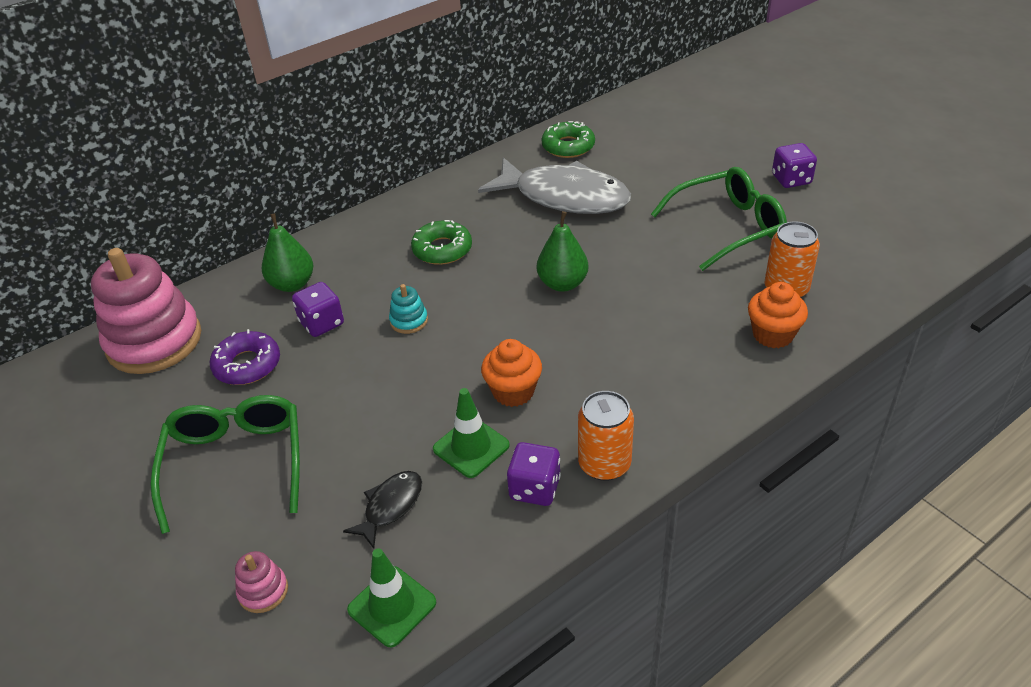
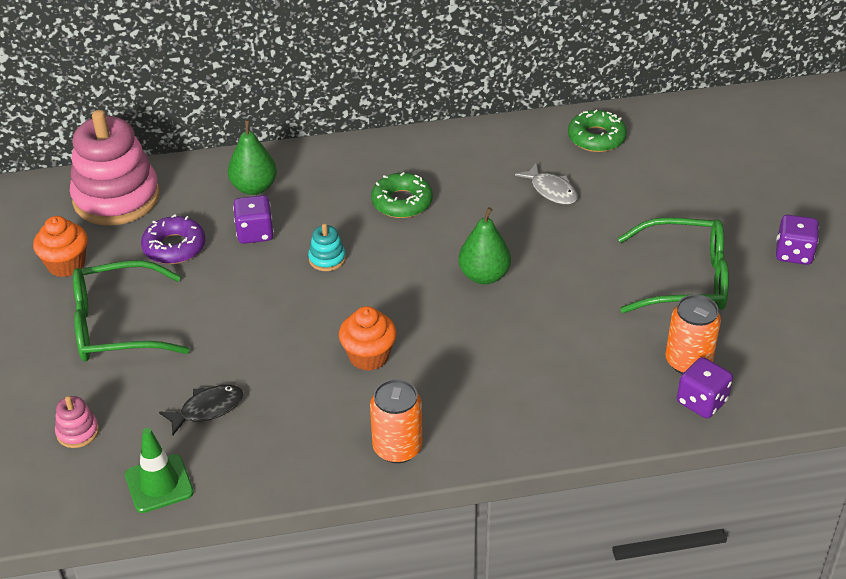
camera: 25 degrees right, 0 degrees up
green glasses [150,395,300,534] -> green glasses turned 120 degrees counterclockwise [73,260,190,362]
green traffic cone [433,388,510,478] -> none
grey fish [478,157,631,214] -> grey fish [515,163,578,205], size x0.45
purple dice [507,442,561,506] -> purple dice moved to [677,357,733,418]
orange cupcake [748,282,808,348] -> orange cupcake moved to [33,216,88,277]

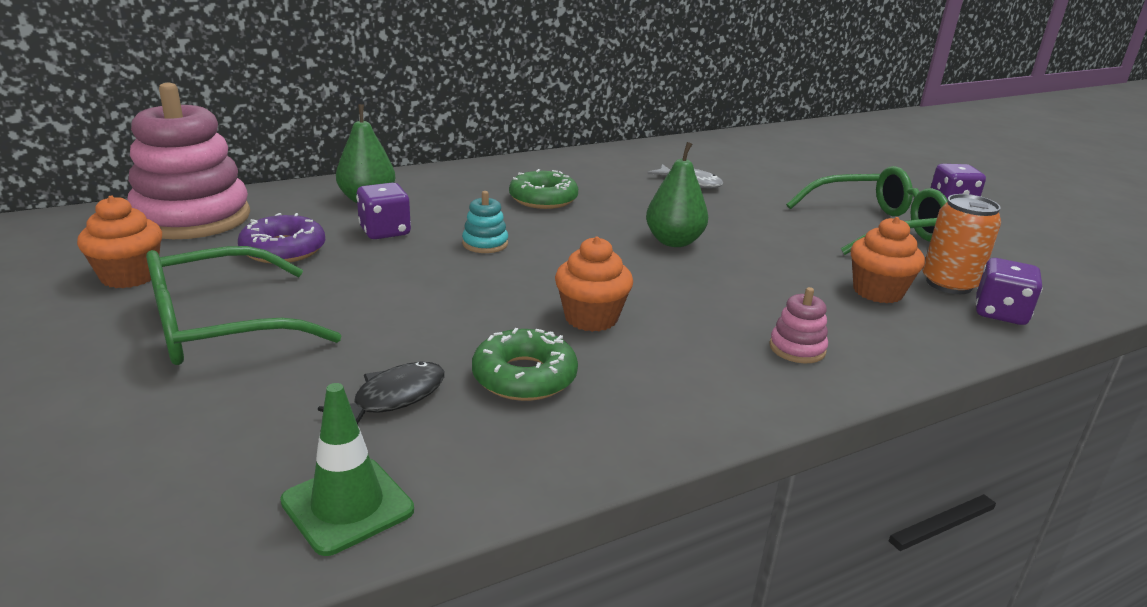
camera: 20 degrees left, 15 degrees down
pink stacking toy [55,396,99,448] -> pink stacking toy moved to [769,287,828,363]
orange can [370,379,423,463] -> none
green donut [568,110,627,152] -> green donut moved to [472,328,578,401]
none -> orange cupcake [850,217,925,303]

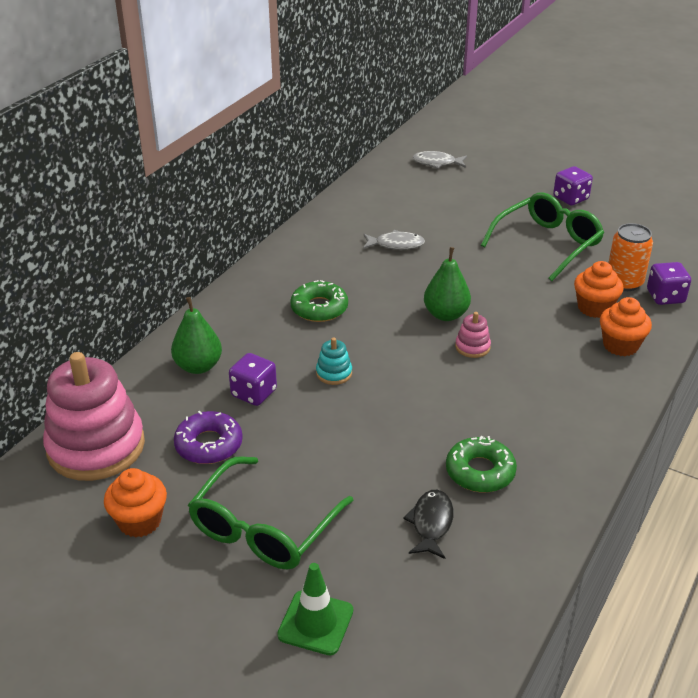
camera: 30 degrees left, 10 degrees up
green traffic cone [280,383,414,556] -> green traffic cone moved to [277,563,353,655]
orange cupcake [555,236,633,332] -> orange cupcake moved to [600,297,652,356]
pink stacking toy [769,287,828,363] -> pink stacking toy moved to [455,312,491,358]
none -> grey fish [412,151,467,169]

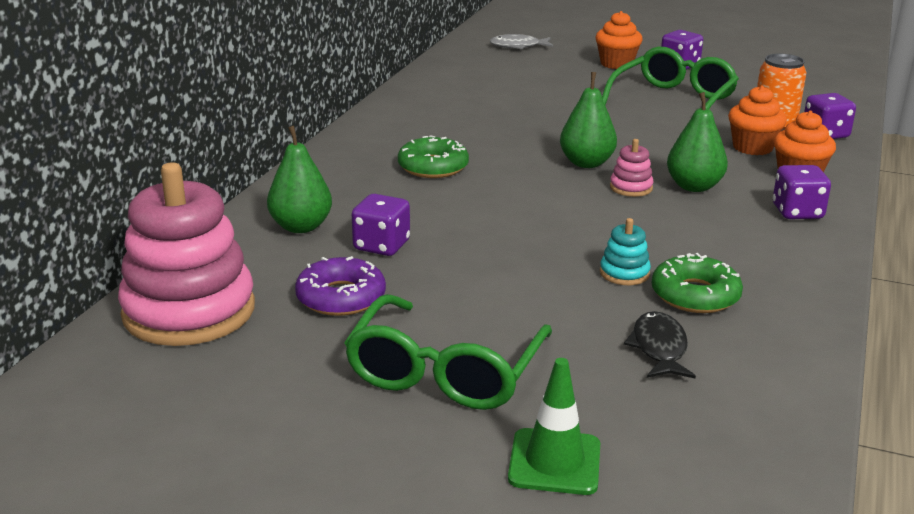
camera: 10 degrees left, 10 degrees down
orange cupcake [104,468,167,538] -> orange cupcake moved to [595,11,643,69]
turquoise stacking toy [316,337,352,385] -> turquoise stacking toy moved to [600,218,651,285]
grey fish [363,230,425,250] -> none
none -> green pear [667,92,728,192]
none -> purple dice [773,165,831,219]

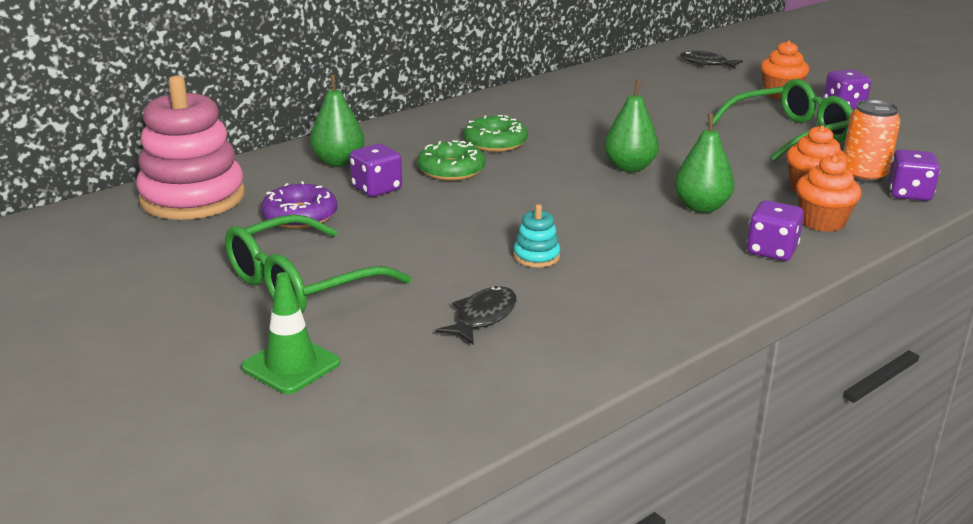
camera: 30 degrees right, 0 degrees up
grey fish [490,34,553,49] -> black fish [680,51,743,69]
pink stacking toy [610,139,654,197] -> none
green donut [652,253,743,313] -> green donut moved to [417,140,485,181]

